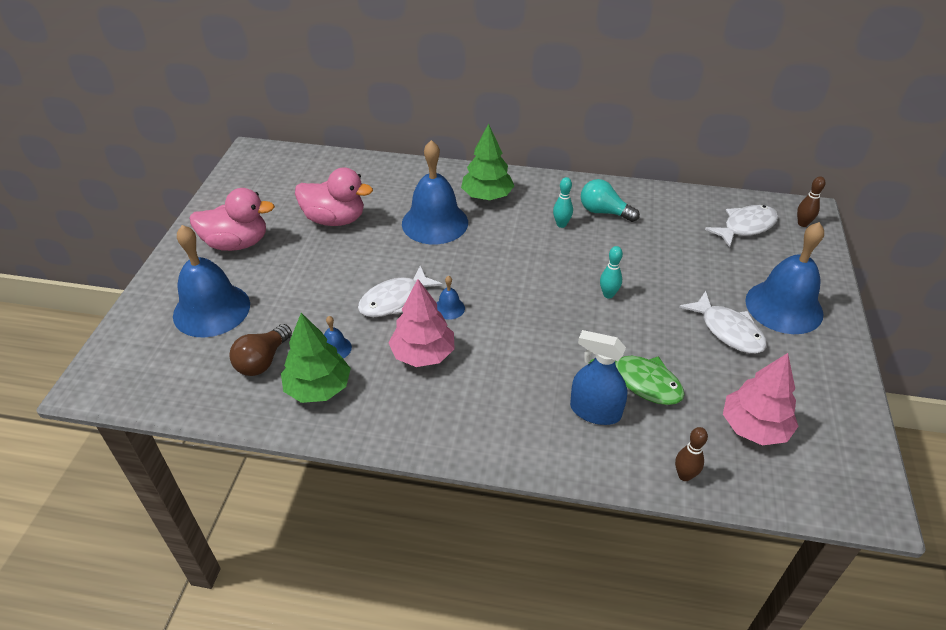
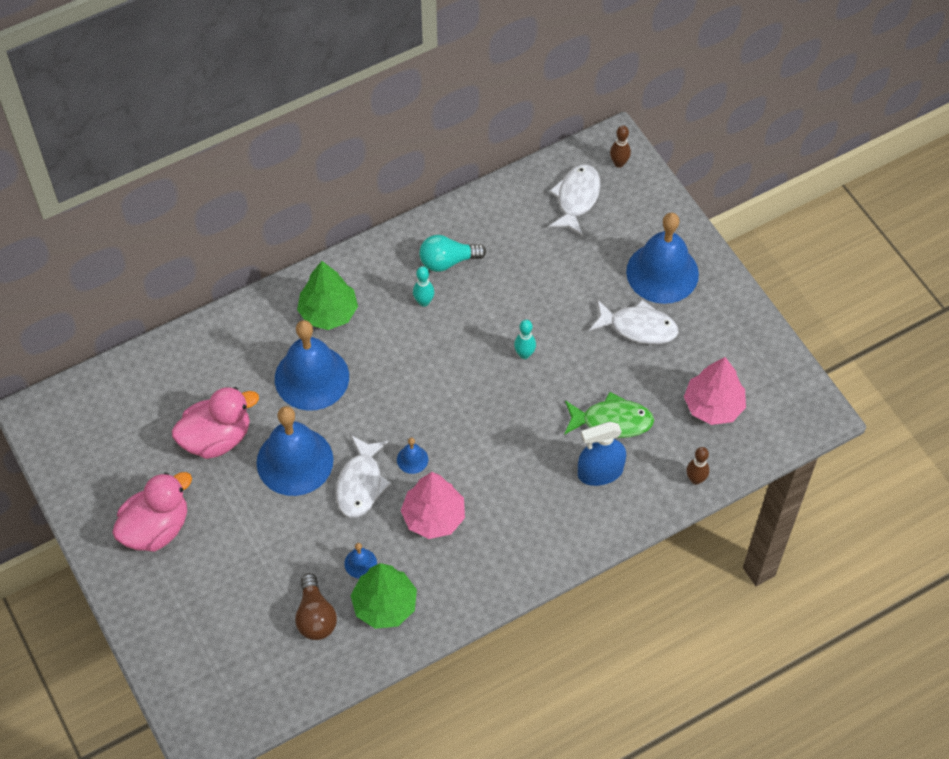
camera: 40 degrees left, 15 degrees up
blue bell [173,225,250,338] -> blue bell moved to [257,406,333,496]

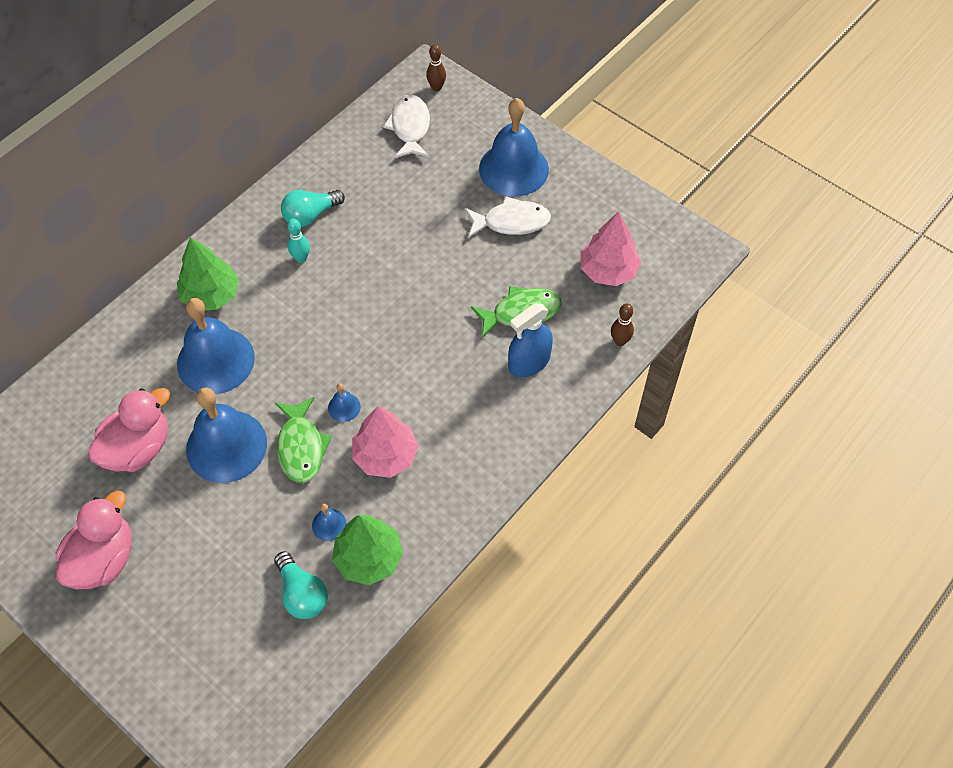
camera: 20 degrees left, 0 degrees up
brown light bulb [295,573,337,640] -> turquoise light bulb [274,551,328,619]
white fish [336,435,391,518] -> green fish [275,397,332,483]
turquoise bowling pin [514,320,536,359] -> none

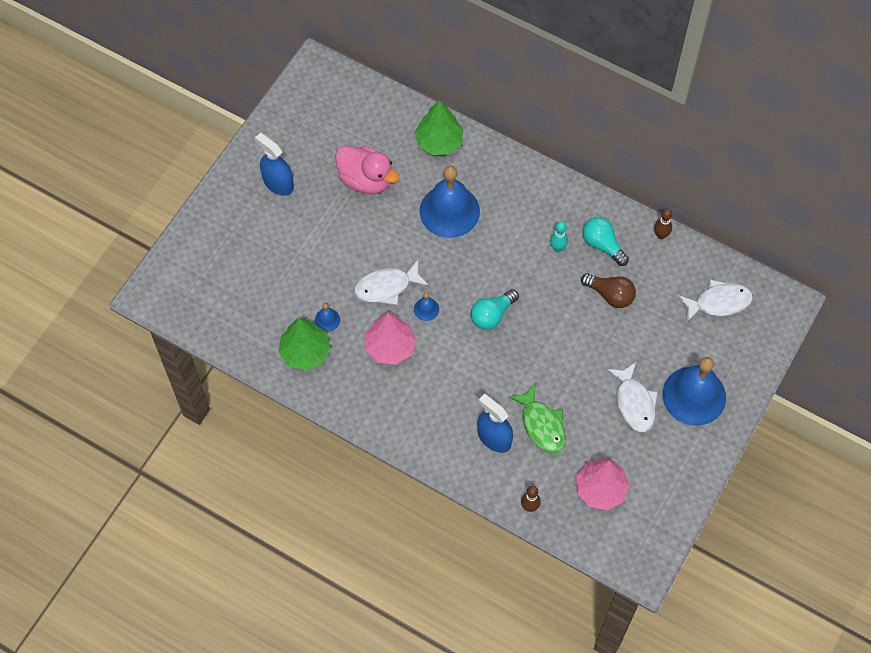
camera: 80 degrees right, 5 degrees up
pink duck [56,491,132,589] -> blue spray bottle [255,133,294,196]
green tree [177,237,239,310] -> green tree moved to [415,100,464,155]
blue bell [186,387,267,483] -> none
turquoise light bulb [274,551,328,619] -> turquoise light bulb moved to [471,289,519,330]
green fish [275,397,332,483] -> white fish [354,260,429,305]
brown bowling pin [426,44,446,91] -> brown bowling pin moved to [654,208,672,239]
none -> brown light bulb [581,273,636,308]

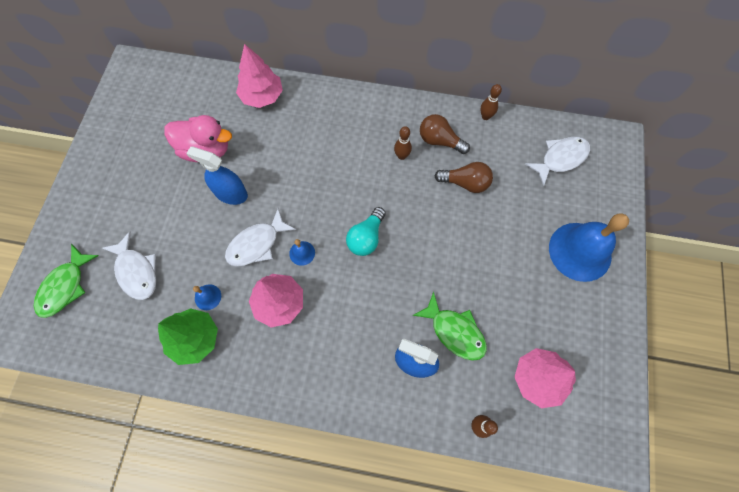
camera: 20 degrees left, 5 degrees up
blue spray bottle [255,133,294,196] -> blue spray bottle moved to [186,147,248,205]
green tree [415,100,464,155] -> pink tree [236,44,283,108]
blue bell [420,166,480,238] -> none
turquoise bowling pin [550,221,568,252] -> brown bowling pin [394,126,412,160]
turquoise light bulb [582,217,629,266] -> brown light bulb [420,114,470,154]
white fish [606,362,658,432] -> white fish moved to [102,231,156,300]
none -> green fish [34,244,98,318]

